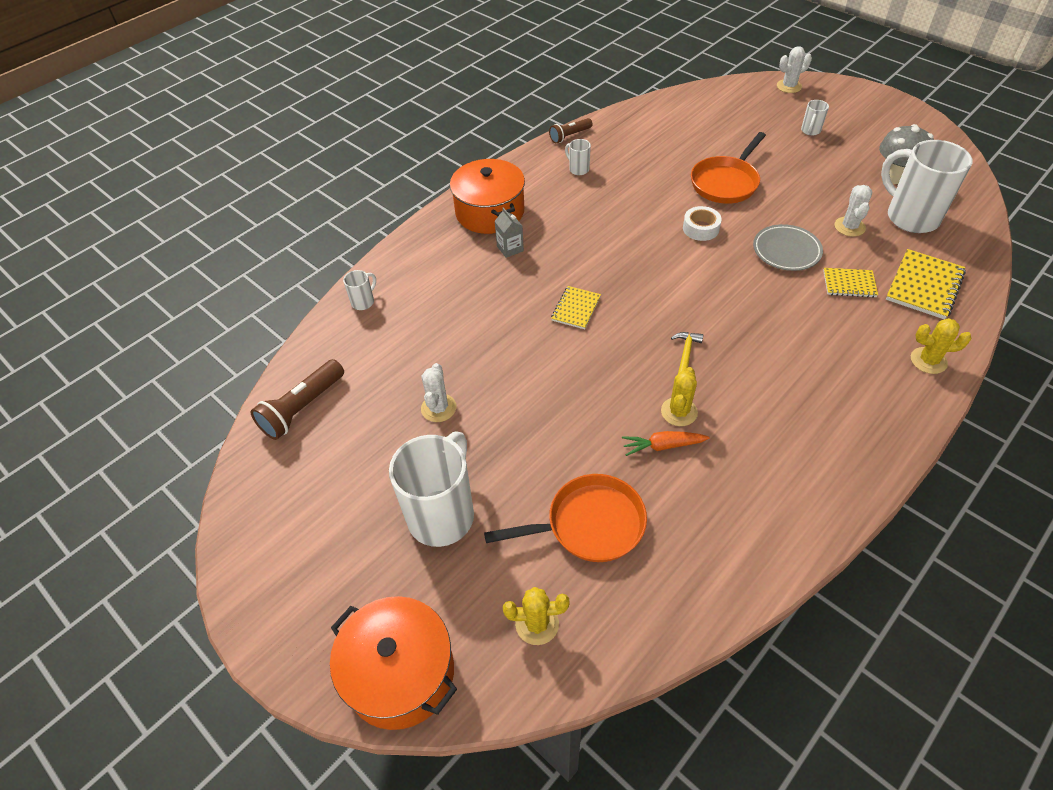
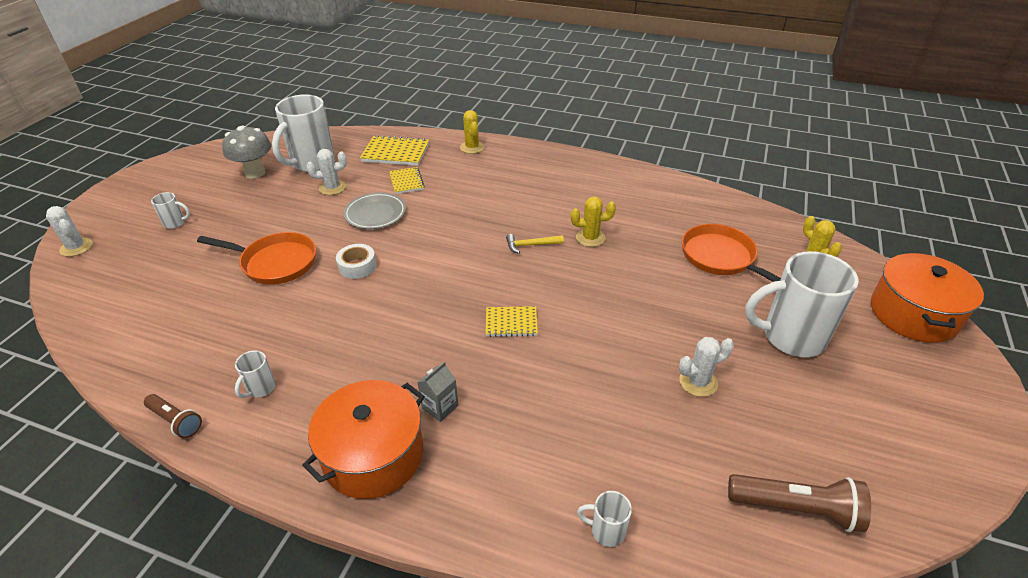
camera: 115 degrees left, 10 degrees down
orange carrot [622,431,710,456] -> none

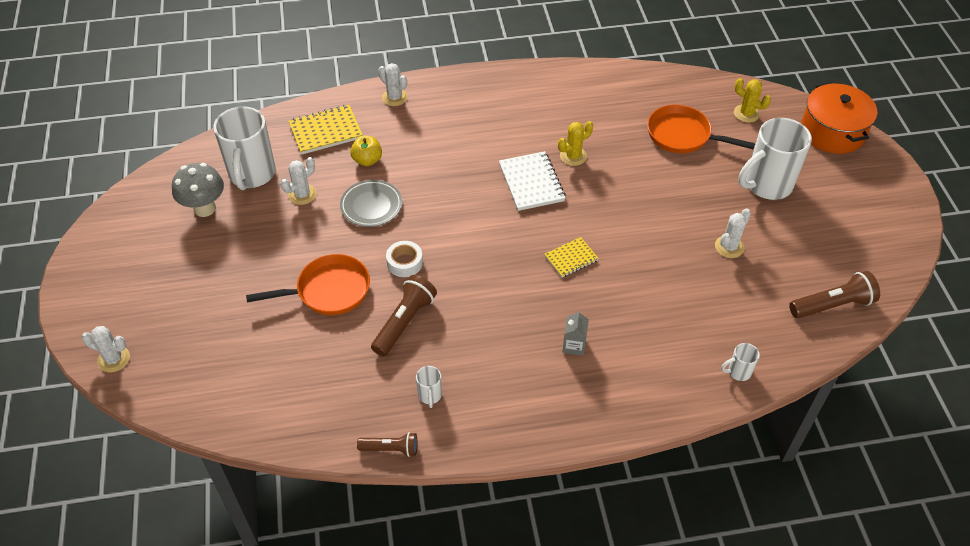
camera: 30 degrees left, 10 degrees up
white mug [151,192,190,229] -> none
orange pot [302,380,425,499] -> none
yellow notebook [389,167,425,194] -> yellow apple [350,136,382,166]
yellow cactus [460,110,484,154] -> white cactus [378,63,408,106]
yellow hammer [506,234,564,254] -> white notebook [499,151,566,211]
none -> brown flashlight [371,275,437,356]

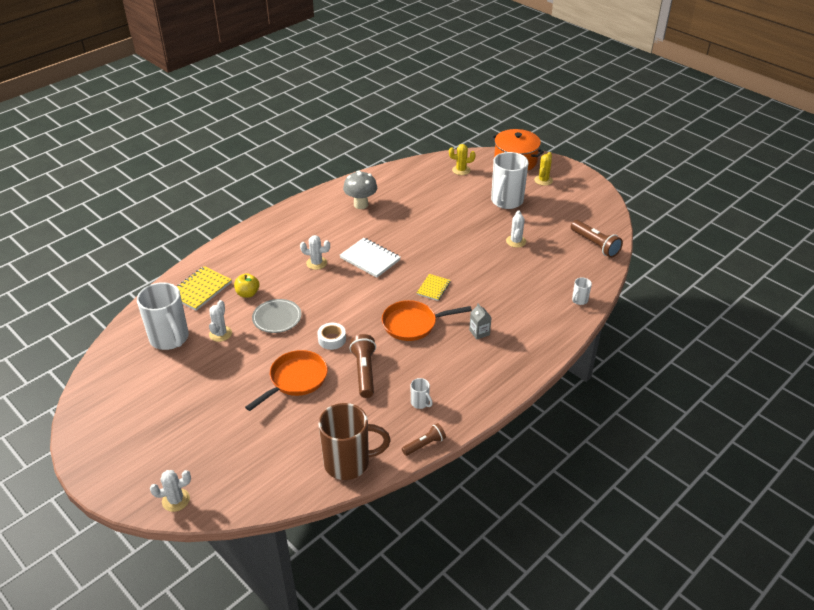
camera: 35 degrees left, 10 degrees down
grey mushroom [172,163,224,217] -> grey mushroom moved to [343,170,377,209]
white cactus [378,63,408,106] -> white cactus moved to [300,235,330,270]
yellow cactus [558,121,593,166] -> yellow cactus moved to [534,152,553,186]
orange pan [647,105,755,153] -> orange pan moved to [382,300,472,341]
brown flashlight [789,271,880,318] -> brown flashlight turned 105 degrees clockwise [571,220,623,258]
none -> brown mug [318,403,391,480]

